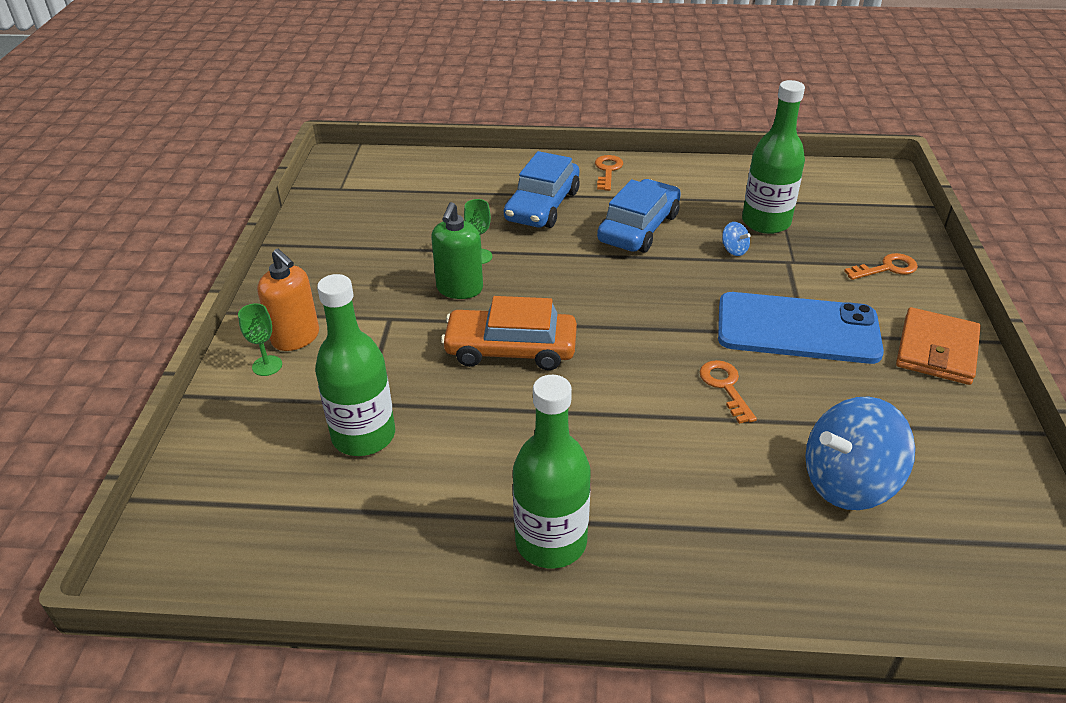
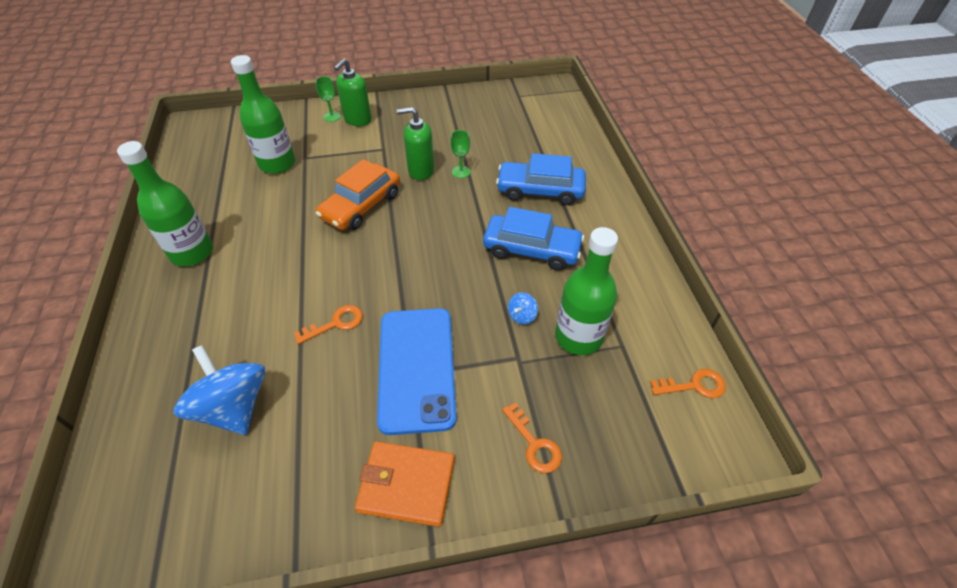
camera: 75 degrees right, 10 degrees up
orange soap dispenser [257,249,319,351] -> green soap dispenser [334,58,372,126]
orange car [441,296,577,370] -> orange car turned 135 degrees counterclockwise [316,159,400,230]
orange key [595,155,623,191] -> orange key moved to [650,369,726,398]

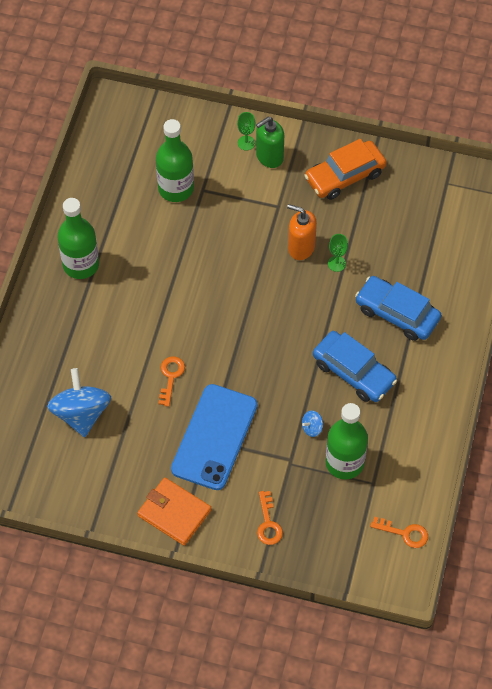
camera: 25 degrees right, 10 degrees up
orange key [294,305,363,344] -> orange key turned 75 degrees counterclockwise [158,356,185,407]
orange car [316,159,400,230] -> orange car moved to [304,139,387,200]
green soap dispenser [397,107,434,180] -> orange soap dispenser [287,204,317,260]

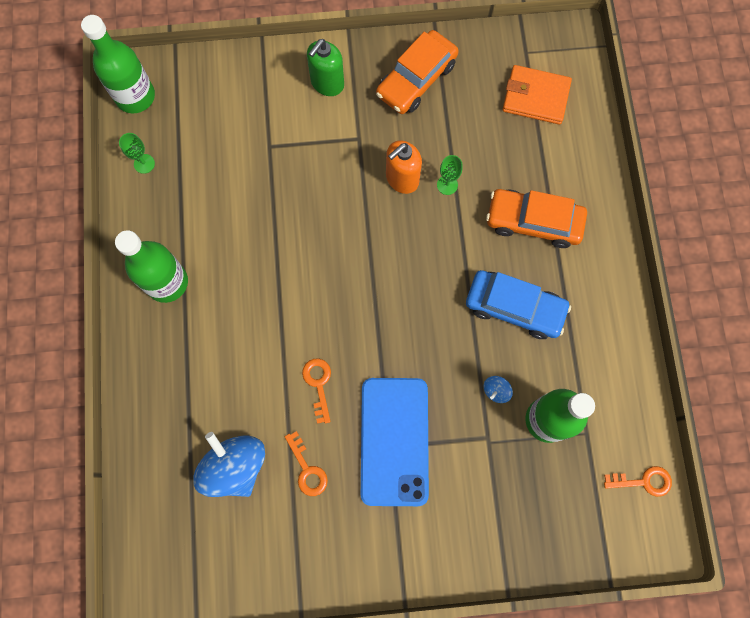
camera: 20 degrees left, 15 degrees up
orange wallet [137,477,211,546] -> orange wallet moved to [502,65,572,125]
green bottle [156,119,194,202] -> green bottle moved to [81,15,155,113]
green goblet [237,112,256,151] -> green goblet moved to [119,133,155,174]
orange key [257,491,283,545] -> orange key moved to [285,431,328,496]
orange soap dispenser [287,204,317,260] -> orange soap dispenser turned 45 degrees counterclockwise [386,140,422,194]
blue car [355,276,441,341] -> orange car [486,189,587,248]

